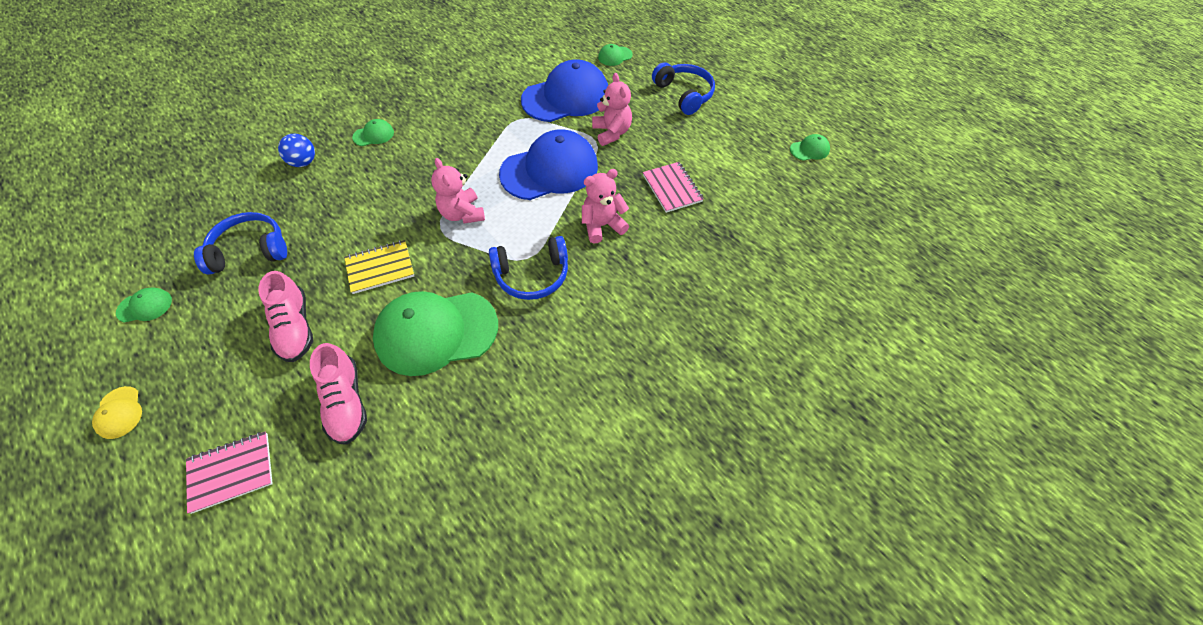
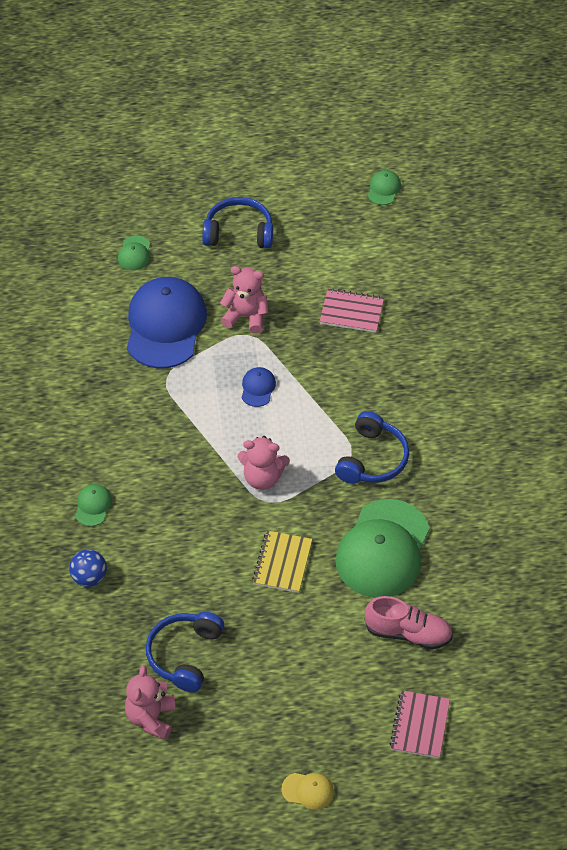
camera: 55 degrees left, 5 degrees down
green cap [116,287,172,322] -> none
pink shoe [258,271,313,362] -> none
blue cap [499,129,598,200] -> blue cap [242,367,276,407], size x0.42
pink teddy bear [582,169,629,244] -> pink teddy bear moved to [125,665,176,740]

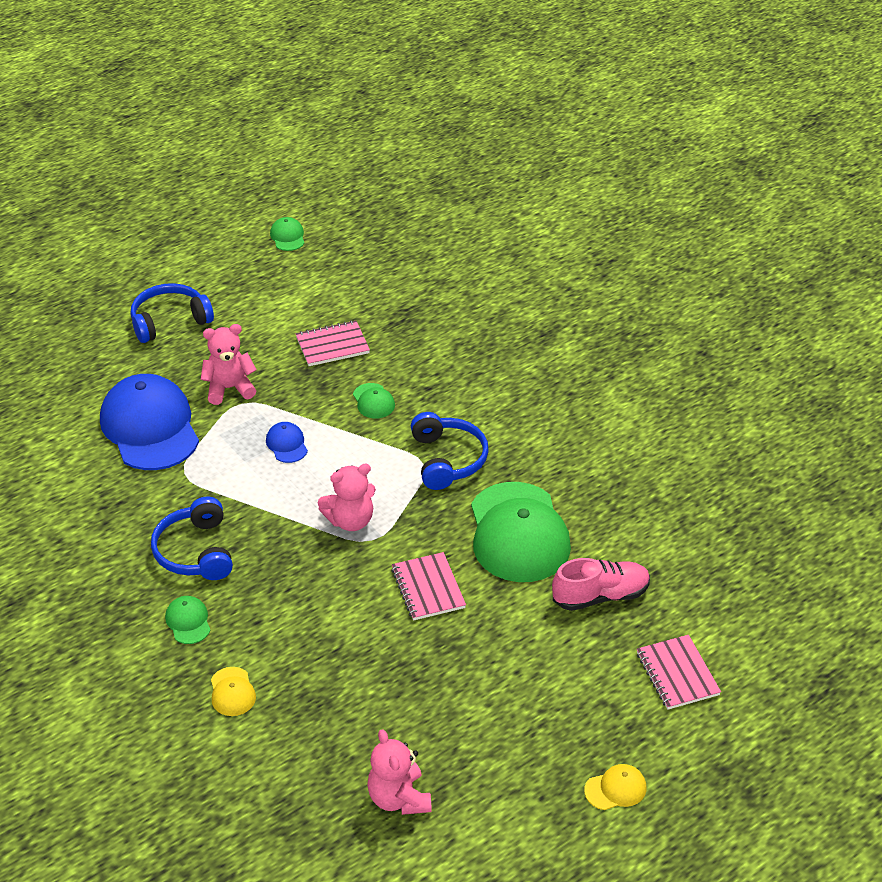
camera: 30 degrees left, 10 degrees down
blue ball [69,549,107,587] -> yellow cap [211,667,256,716]
green cap [118,236,150,270] -> green cap moved to [353,383,395,418]
blue headphones [146,612,224,692] -> blue headphones moved to [151,496,233,580]
yellow notebook [252,531,312,593] -> pink notebook [391,552,466,621]

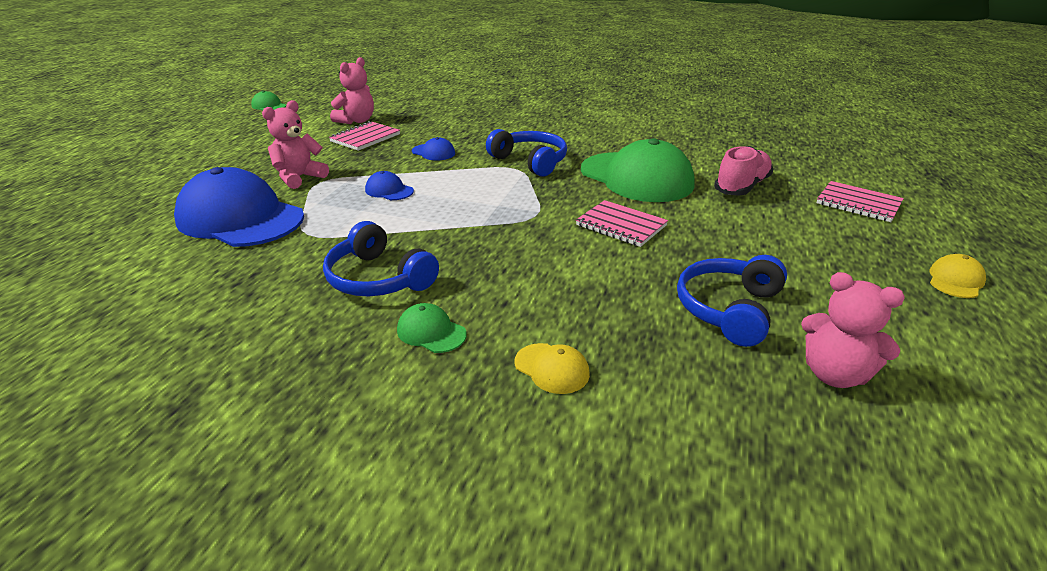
camera: 35 degrees left, 10 degrees down
blue headphones [130,283,214,343] -> blue headphones moved to [677,255,787,347]
pink teddy bear [318,463,376,531] -> pink teddy bear moved to [330,57,374,124]
green cap [353,383,395,418] -> blue cap [412,137,455,161]

